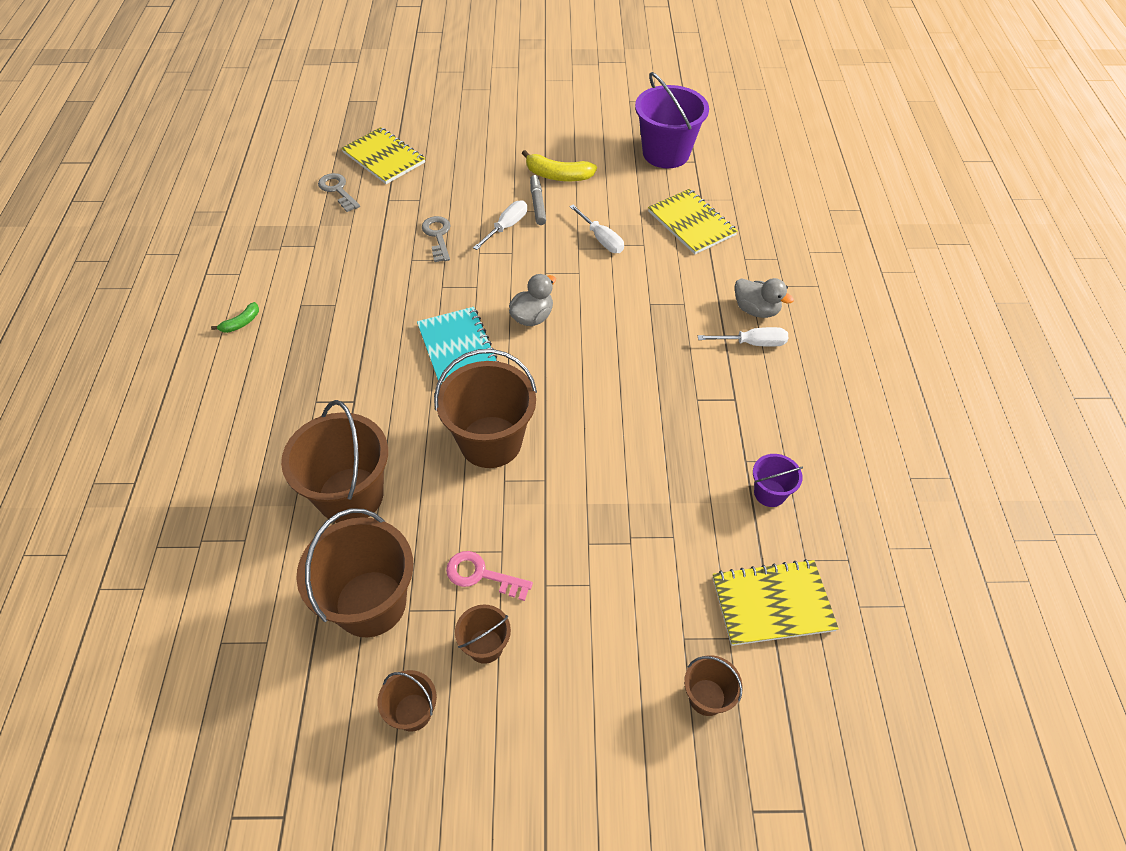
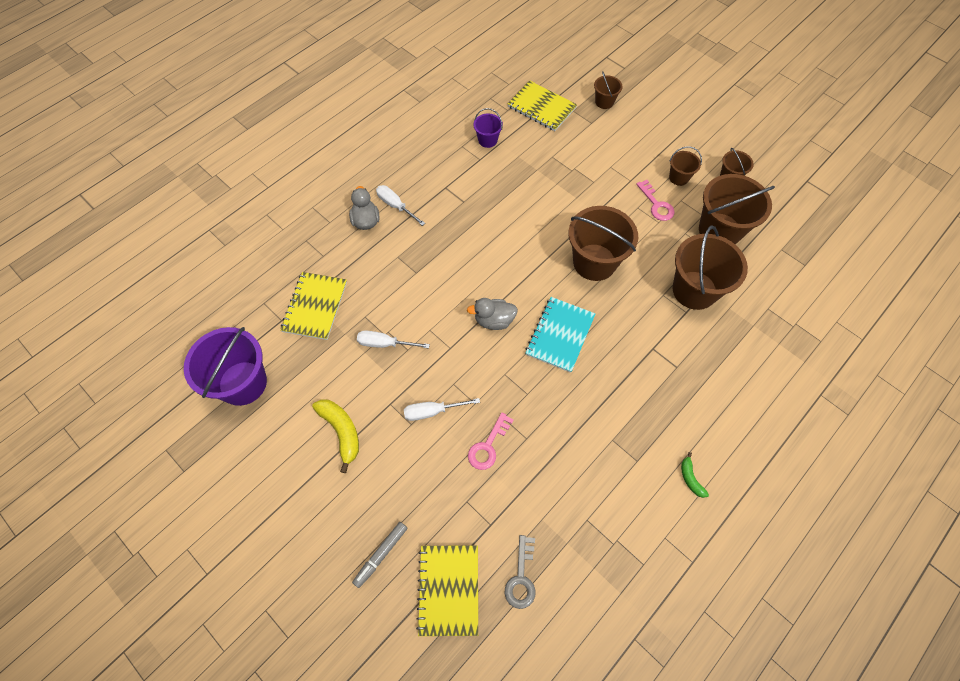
camera: 135 degrees left, 10 degrees up
green banana [211,302,259,333] -> green banana turned 105 degrees counterclockwise [681,452,709,498]
grey key [422,216,451,262] -> pink key [468,413,514,470]
grey marker [530,175,546,225] -> grey marker moved to [352,522,408,588]
white screwdriver [569,204,624,253] -> white screwdriver turned 90 degrees counterclockwise [357,330,430,348]

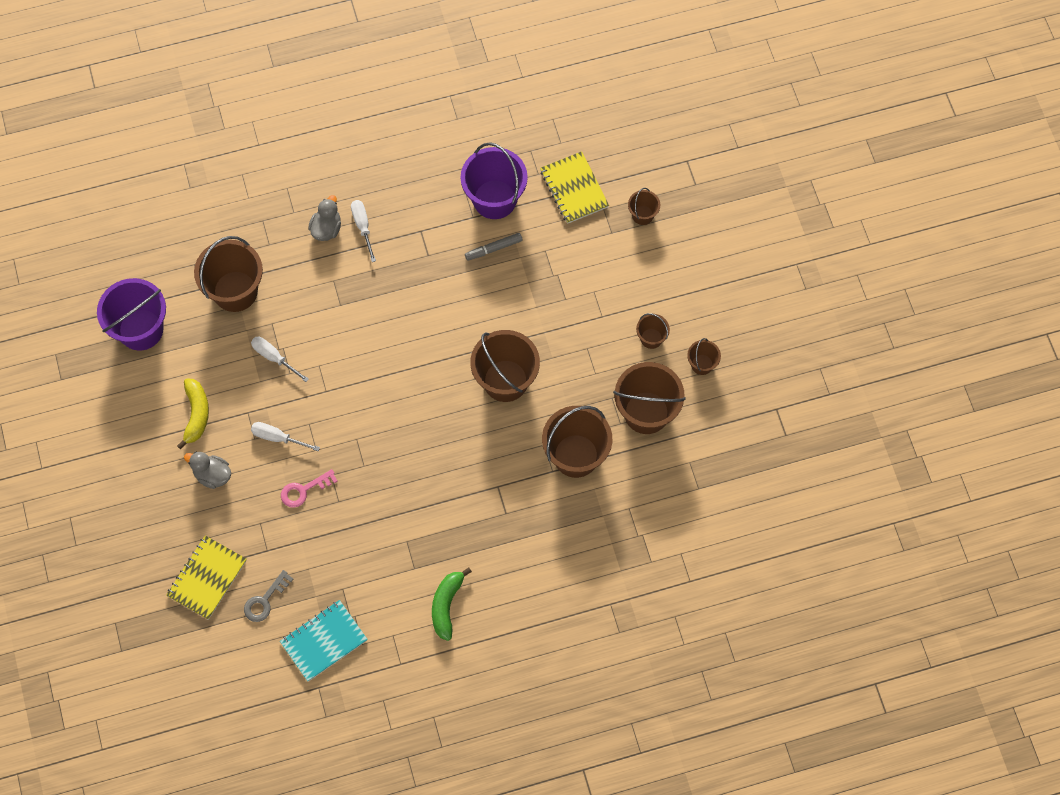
camera: 30 degrees right, 5 degrees up
yellow notebook [280,272,347,340] -> brown bucket [194,236,263,312]
grey marker [352,522,408,588] -> grey marker moved to [465,233,523,261]
grey duck [467,298,518,330] -> grey duck moved to [184,452,231,489]
purple bucket [473,108,503,148] -> purple bucket [460,142,528,219], size x2.04
turquoise notebook [526,297,595,373] -> turquoise notebook moved to [280,600,368,682]
pink key [636,180,674,221] -> none
green banana [681,452,709,498] -> green banana [432,567,472,641], size x1.80

